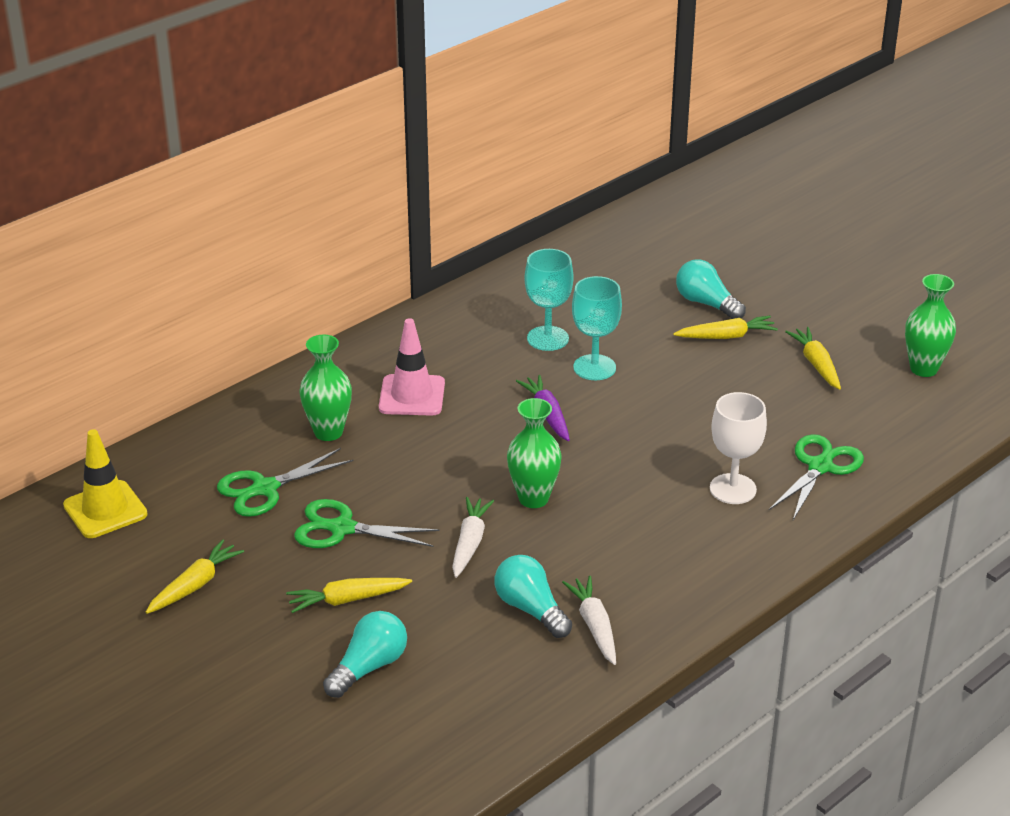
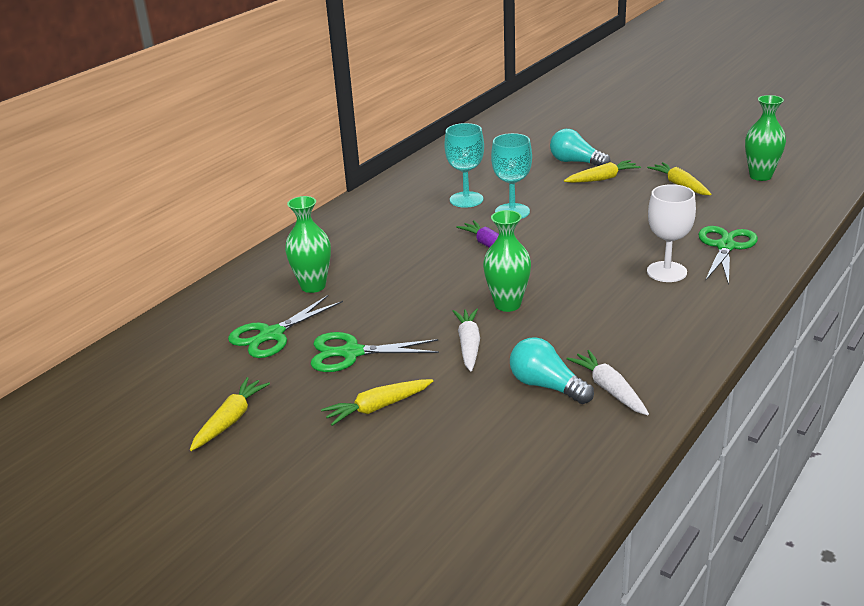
camera: 10 degrees left, 5 degrees down
yellow traffic cone [63,429,148,538] -> none
turquoise light bulb [323,611,407,698] -> none
pink traffic cone [379,318,445,416] -> none

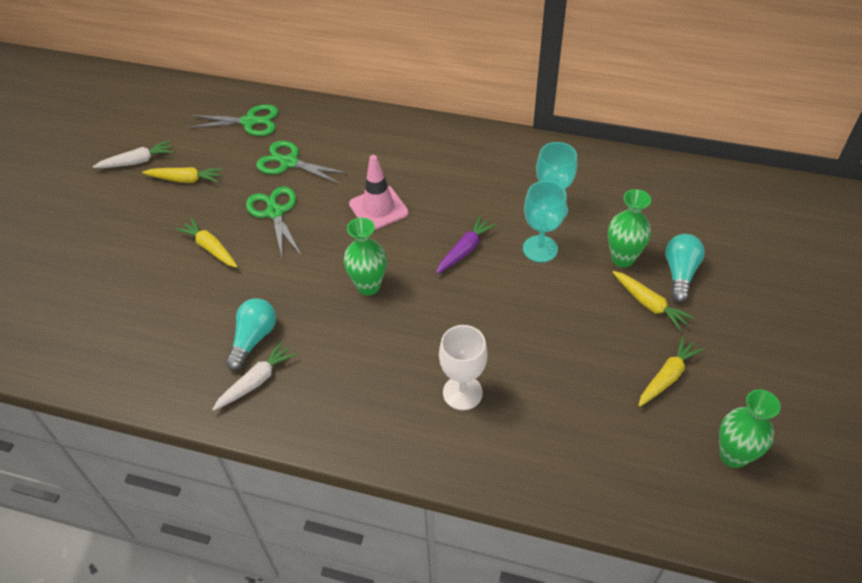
camera: 70 degrees right, 20 degrees up
green vase [285,196,331,293] -> green vase moved to [608,189,651,268]
white carrot [453,308,480,372] -> white carrot moved to [93,140,174,168]
green scissors [698,226,758,285] -> green scissors moved to [188,104,278,136]
none -> pink traffic cone [349,155,409,230]

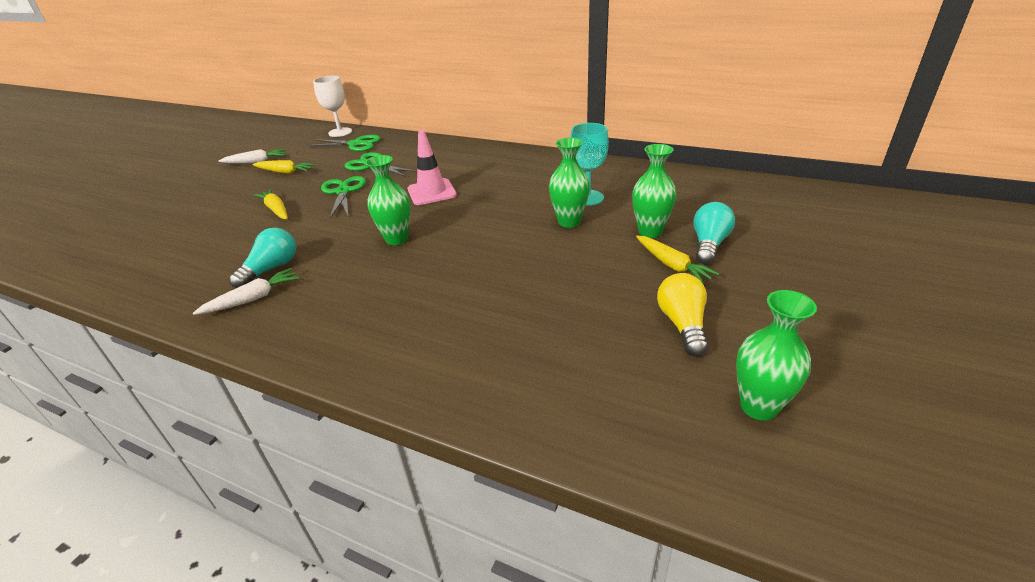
camera: 10 degrees right, 15 degrees down
purple carrot [436,216,497,274] -> none
white goblet [439,325,488,410] -> white goblet moved to [313,76,352,137]
turquoise goblet [523,181,567,263] -> green vase [549,138,590,228]
yellow carrot [638,336,704,407] -> yellow light bulb [657,273,708,357]

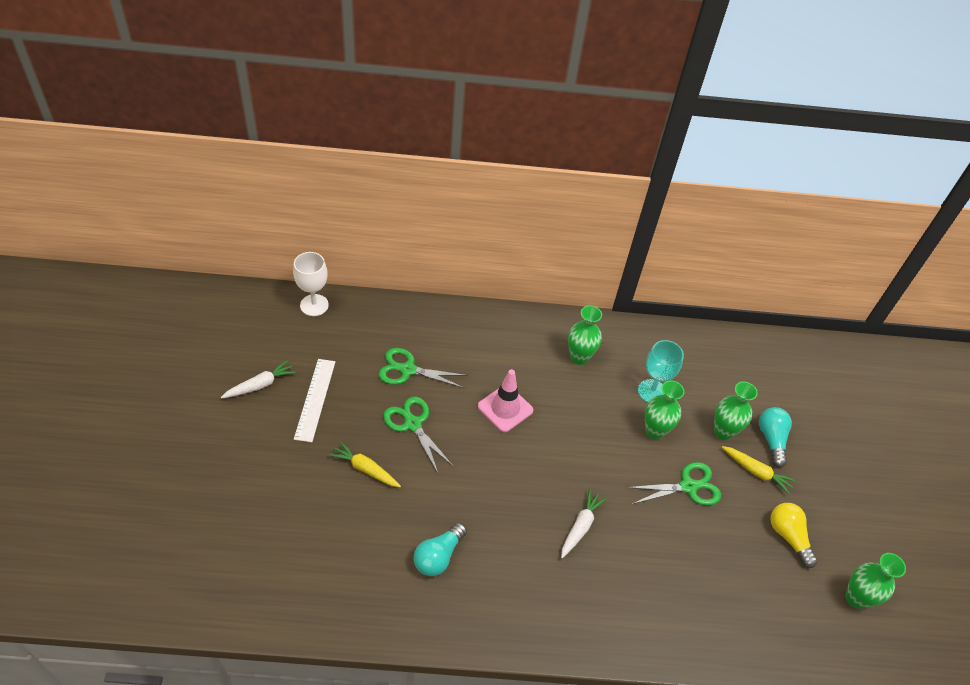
camera: 30 degrees left, 15 degrees up
white carrot [193,268,300,315] -> white carrot moved to [561,489,607,558]
turquoise light bulb [229,228,296,288] -> turquoise light bulb turned 150 degrees counterclockwise [413,522,467,576]
yellow carrot [253,160,316,174] -> white ruler [294,359,335,442]
green scissors [307,135,381,151] -> green scissors moved to [626,462,721,505]
green vase [365,155,410,245] -> green vase moved to [568,305,602,365]

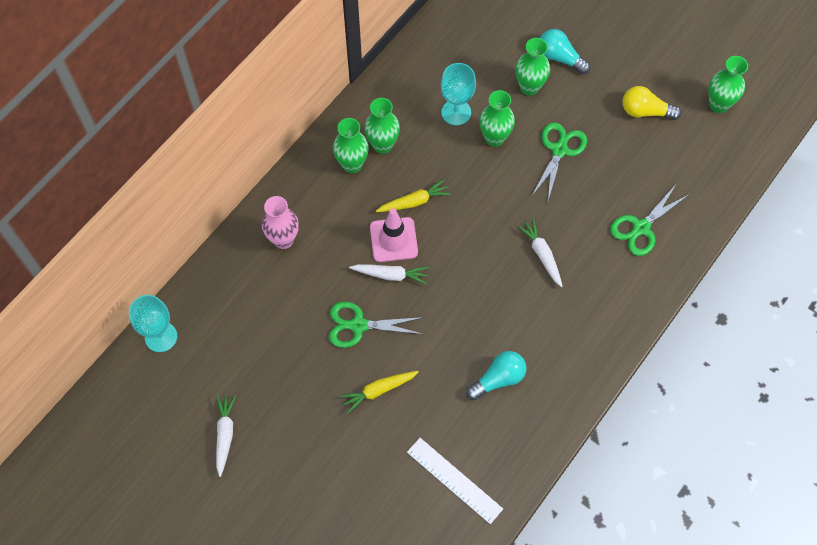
camera: 50 degrees left, 15 degrees up
white goblet [293,252,329,316] -> turquoise goblet [129,295,177,352]
white ruler [294,359,335,442] -> white ruler moved to [407,438,503,524]
green scissors [378,348,468,388] -> green scissors moved to [610,183,690,256]
turquoise light bulb [413,522,467,576] -> turquoise light bulb turned 105 degrees counterclockwise [466,351,526,400]
yellow carrot [722,446,796,494] -> yellow carrot moved to [376,179,451,212]
none -> pink vase [262,196,299,249]
none -> green vase [333,118,369,173]
none -> white carrot [349,264,429,285]

